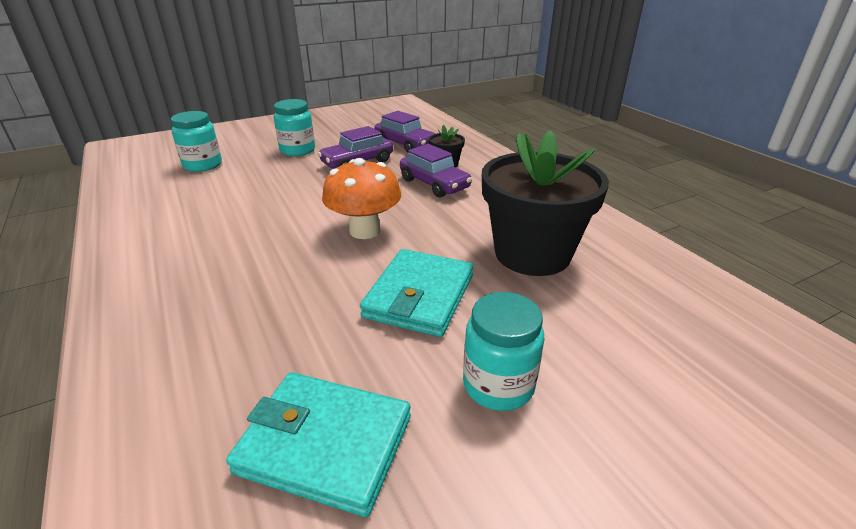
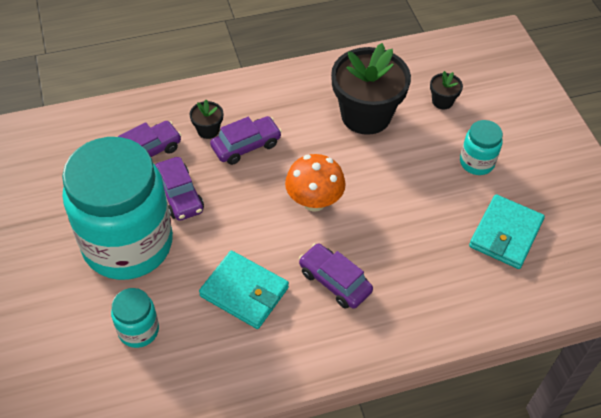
camera: 80 degrees left, 20 degrees up
turquoise jar [274,99,315,156] -> turquoise jar [62,137,173,280], size x2.35
turquoise wallet [360,249,473,337] -> turquoise wallet moved to [199,251,289,329]
none -> purple car [299,243,373,309]
none -> black flower pot [430,71,463,109]

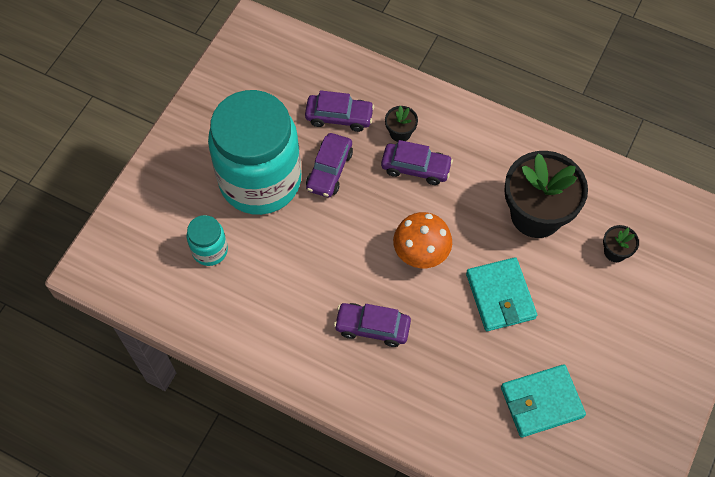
camera: 45 degrees right, 10 degrees up
turquoise wallet [199,251,289,329] -> turquoise wallet moved to [466,257,537,331]
purple car [299,243,373,309] -> purple car turned 75 degrees counterclockwise [334,303,411,347]
turquoise jar [460,120,503,175] -> none

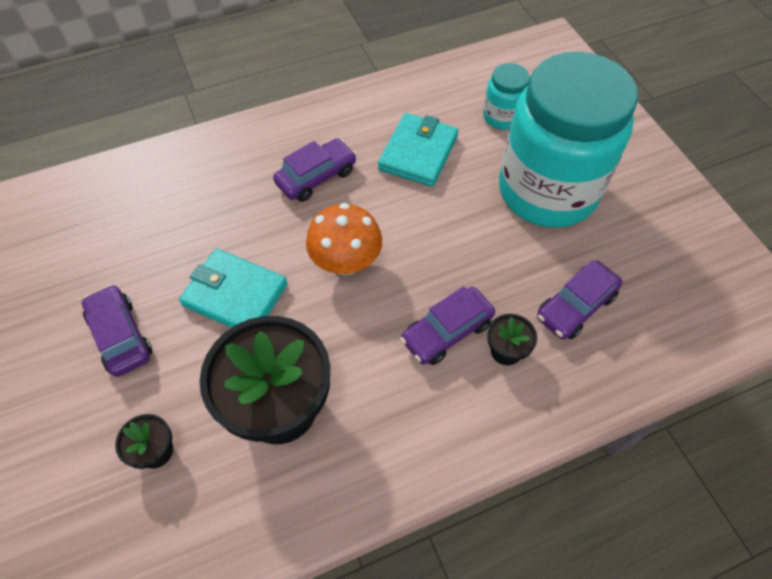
camera: 130 degrees right, 5 degrees down
purple car [306,133,353,197] -> purple car moved to [82,285,152,377]
turquoise wallet [501,364,586,437] -> turquoise wallet moved to [378,113,458,187]

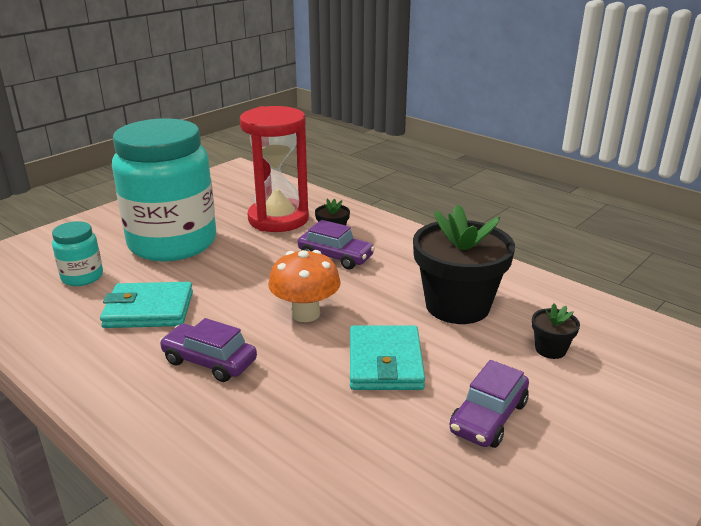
camera: 115 degrees left, 30 degrees down
purple car [537,260,623,339] -> red hourglass [240,106,309,232]

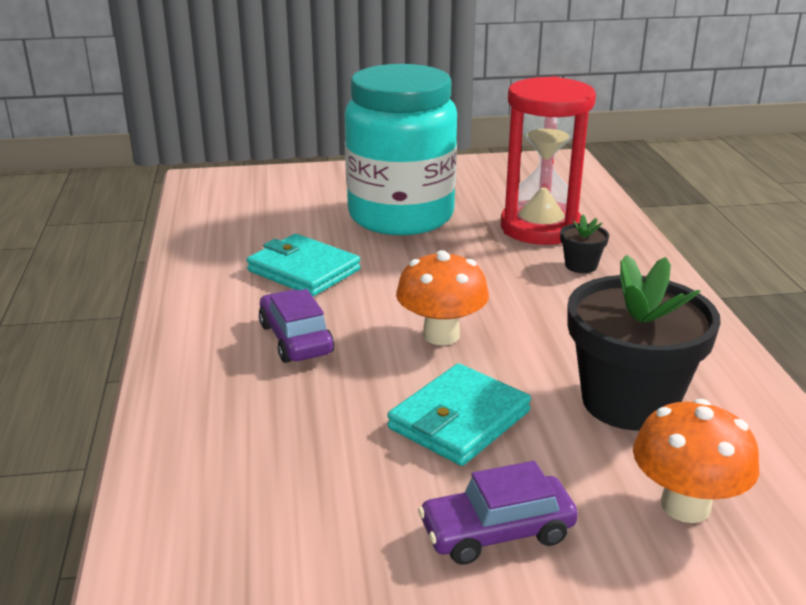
camera: 40 degrees right, 0 degrees up
turquoise jar [52,221,103,286] -> none
purple car [298,220,375,269] -> none
black flower pot [532,303,580,359] -> orange mushroom [633,399,759,523]

